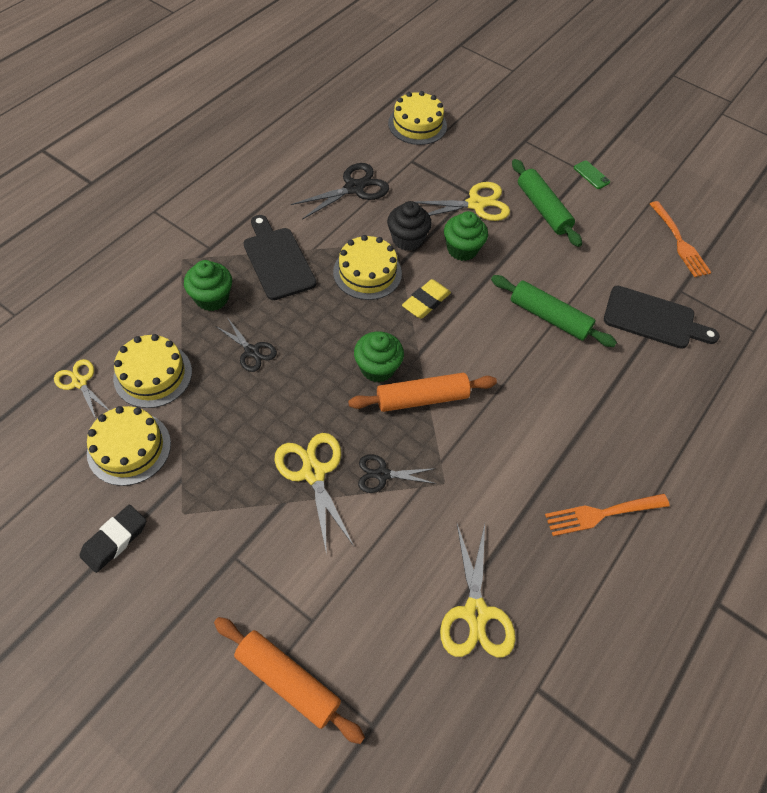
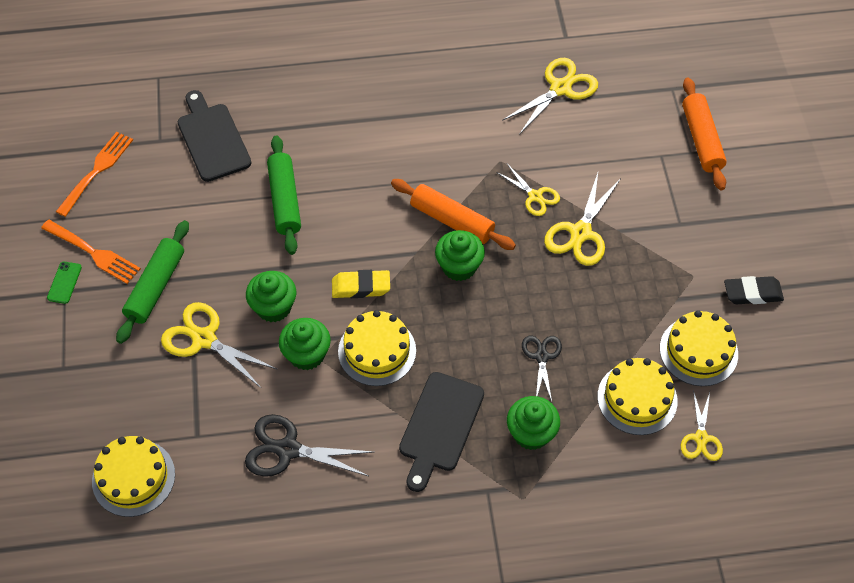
camera: 130 degrees left, 0 degrees up
black scissors [358,454,436,493] -> yellow scissors [496,164,560,216]
black cupcake [387,201,432,251] -> green cupcake [279,318,331,370]
orange fork [545,493,670,536] -> orange fork moved to [41,220,141,284]

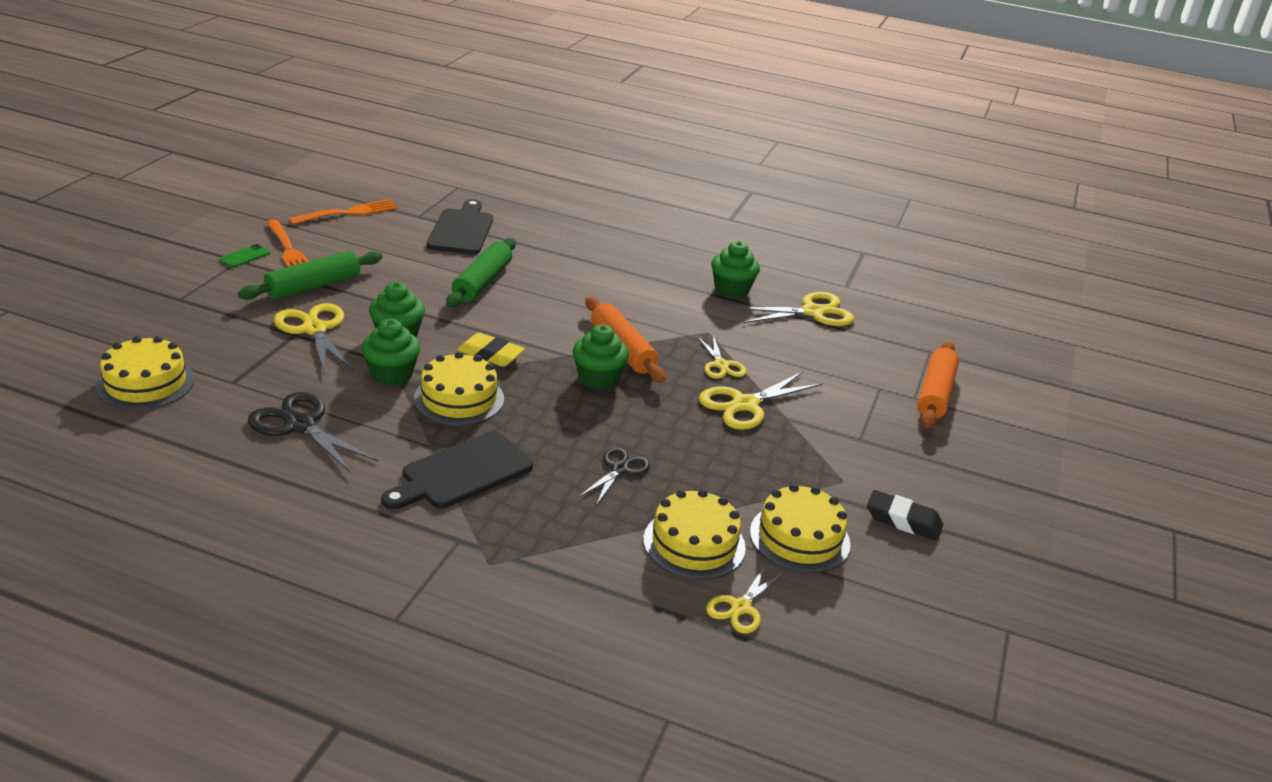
camera: 25 degrees right, 25 degrees down
green cupcake [507,396,560,450] -> green cupcake moved to [711,241,760,298]

